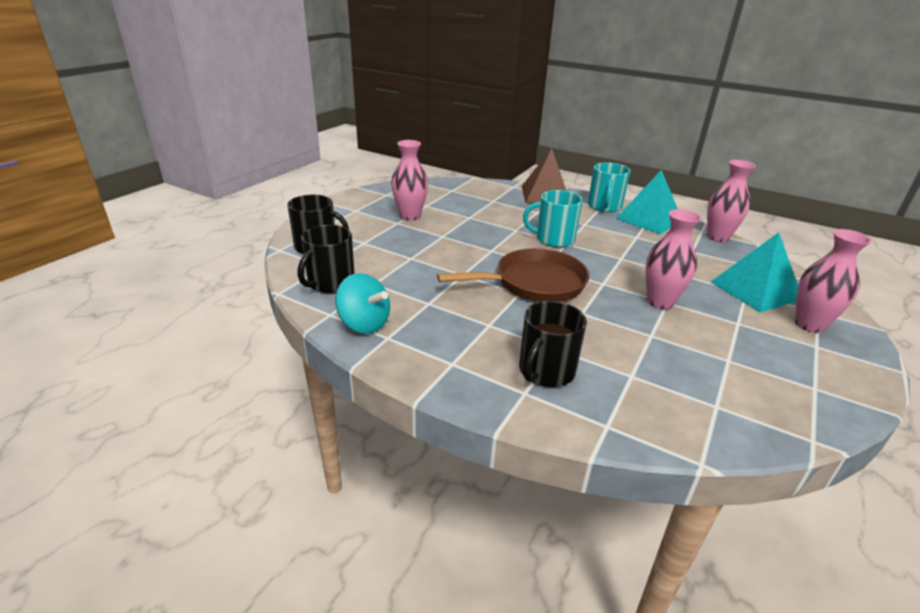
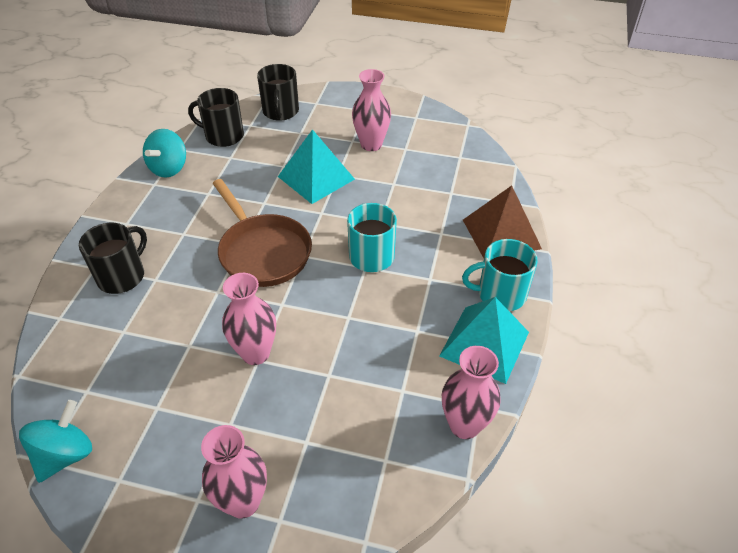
camera: 75 degrees right, 15 degrees up
black mug [519,301,587,387] -> black mug turned 105 degrees clockwise [79,223,147,294]
turquoise pyramid [711,232,798,313] -> turquoise pyramid moved to [278,129,355,204]
none -> turquoise spinning top [19,400,92,483]

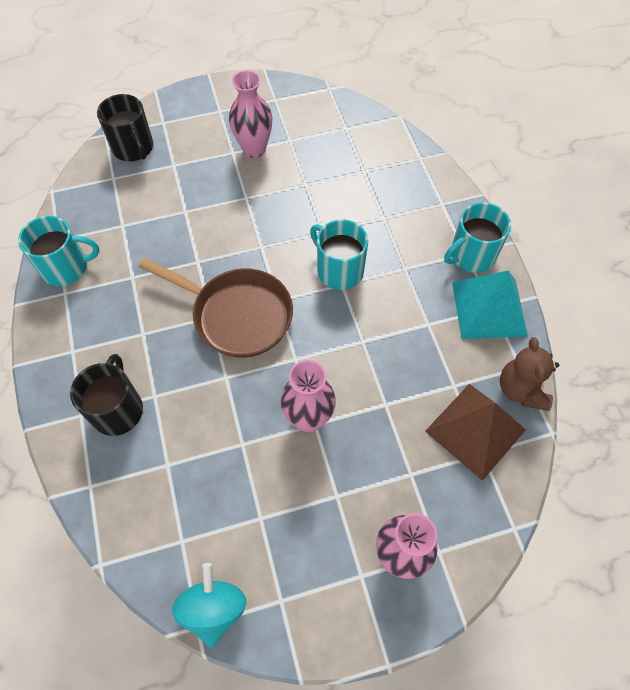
camera: 30 degrees left, 15 degrees up
turquoise spinning top [143,129,186,178] -> turquoise mug [18,216,99,286]
black mug [188,88,244,147] -> none
turquoise pyramid [278,129,355,204] -> none
pink vase [442,346,501,439] -> brown teddy bear [500,337,559,411]
brown pyramid [463,186,542,258] -> brown pyramid moved to [425,384,526,481]

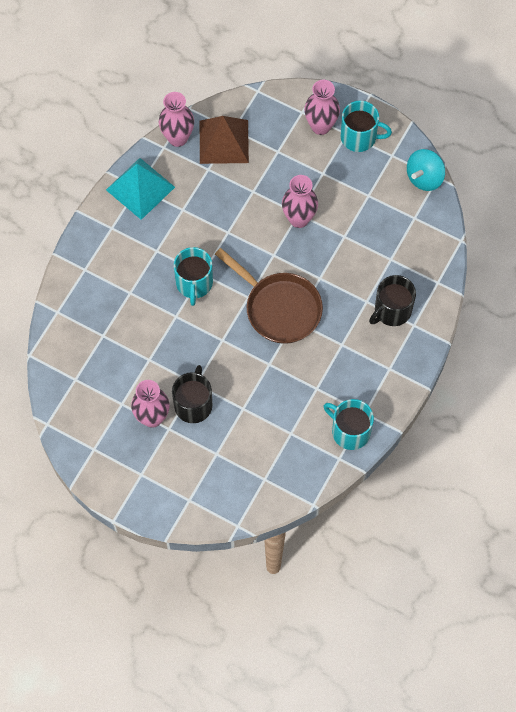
camera: 135 degrees left, 5 degrees up
black mug [97,94,153,161] -> black mug moved to [172,365,212,423]
brown pan [139,258,293,358] -> brown pan turned 150 degrees clockwise [215,248,323,344]
turquoise mug [444,203,511,273] -> turquoise mug moved to [340,101,392,152]
brown teddy bear [500,337,559,411] -> pink vase [159,92,194,147]

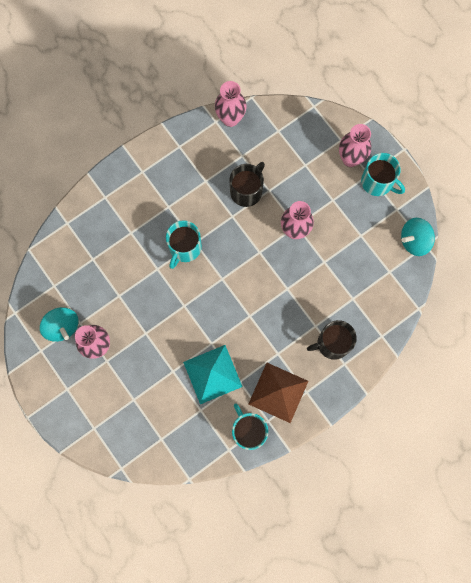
camera: 25 degrees right, 10 degrees up
turquoise pyramid [106,158,175,220] -> turquoise pyramid moved to [183,345,243,404]
black mug [172,365,212,423] -> black mug moved to [229,162,265,207]
brown pyramid [200,116,249,164] -> brown pyramid moved to [249,363,308,423]
brown pan [215,248,323,344] -> none
none -> turquoise spinning top [40,307,78,342]

